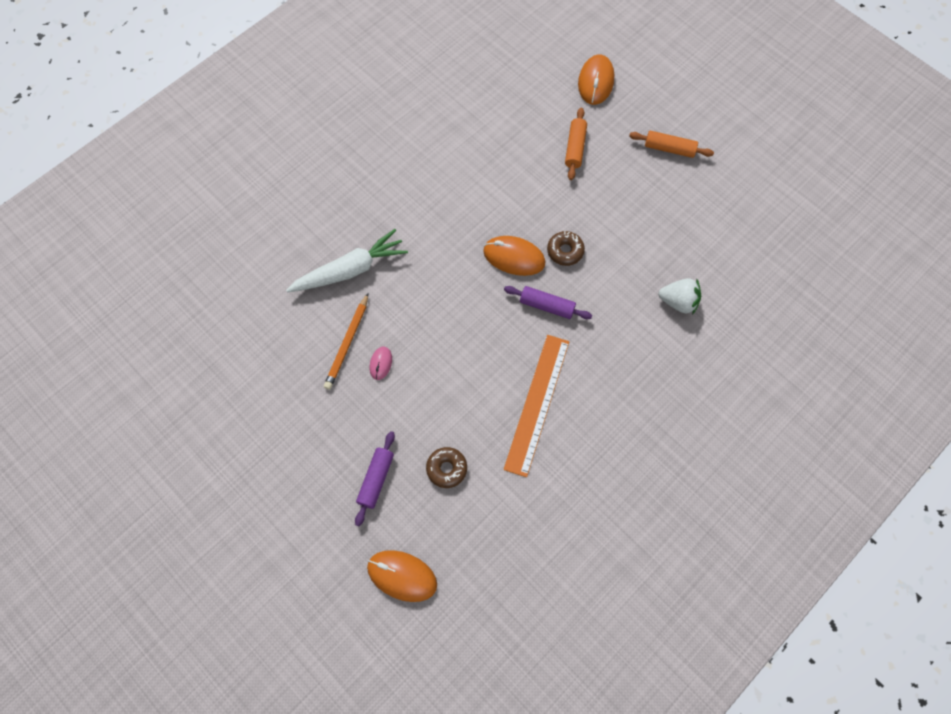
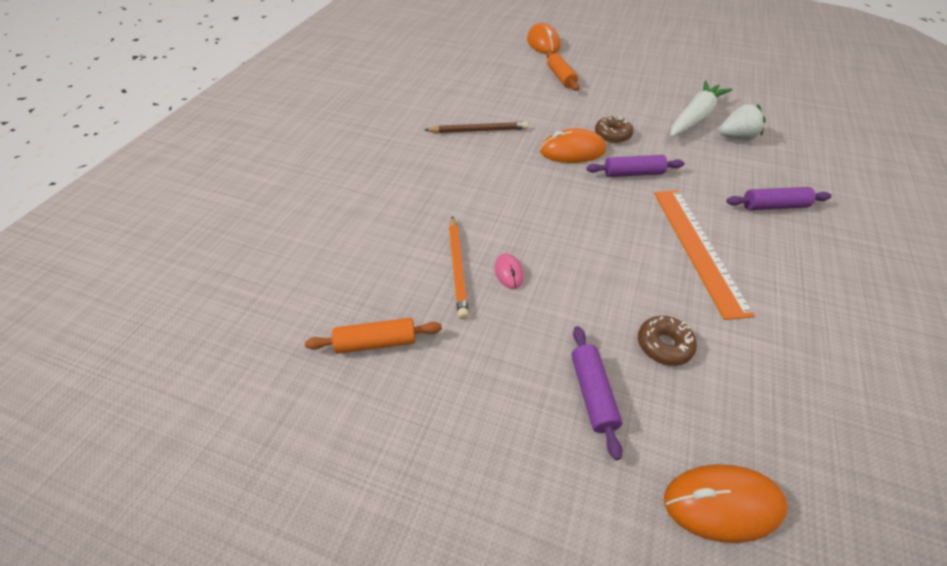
camera: 25 degrees left, 20 degrees down
white carrot [286,229,408,292] -> white carrot moved to [670,81,732,137]
orange rolling pin [629,130,714,158] -> orange rolling pin moved to [305,318,442,354]
none -> brown pencil [425,122,528,133]
none -> purple rolling pin [726,187,831,210]

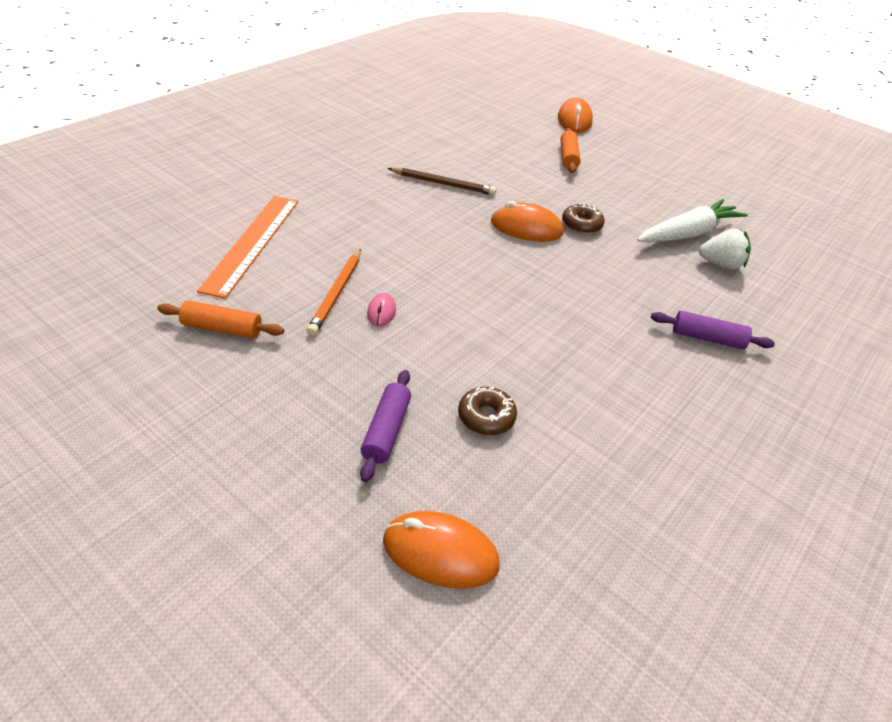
camera: 15 degrees right, 5 degrees down
purple rolling pin [586,155,685,177] -> none
orange ruler [654,190,755,320] -> orange ruler moved to [197,196,298,299]

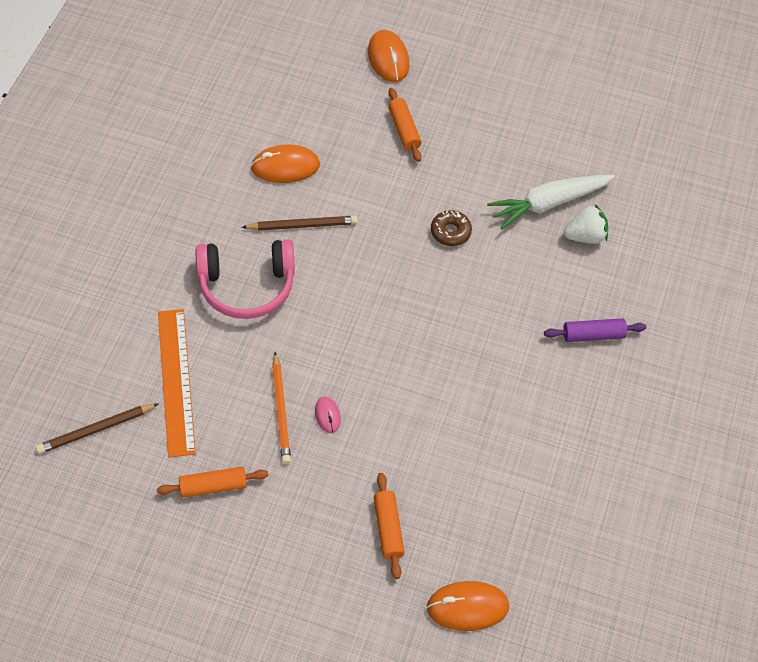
camera: 20 degrees left, 15 degrees up
purple rolling pin [360,370,411,482] -> orange rolling pin [374,473,405,579]
brown donut [458,387,517,435] -> none
orange mouse [491,201,563,242] -> orange mouse moved to [250,145,320,183]
white carrot [637,199,748,242] -> white carrot turned 150 degrees counterclockwise [487,175,615,229]
none -> brown pencil [36,403,159,454]
none -> pink headphones [196,239,295,319]

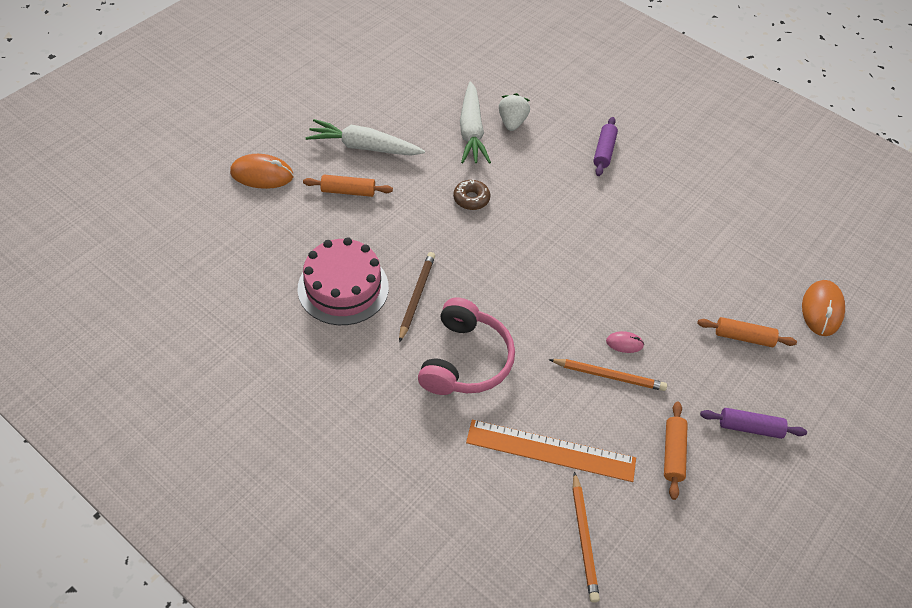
camera: 70 degrees left, 5 degrees down
brown pencil [36,403,159,454] -> orange pencil [573,471,600,603]
orange mouse [250,145,320,183] -> pink cake [297,237,389,325]
none -> white carrot [305,119,425,155]
none -> purple rolling pin [700,408,807,439]

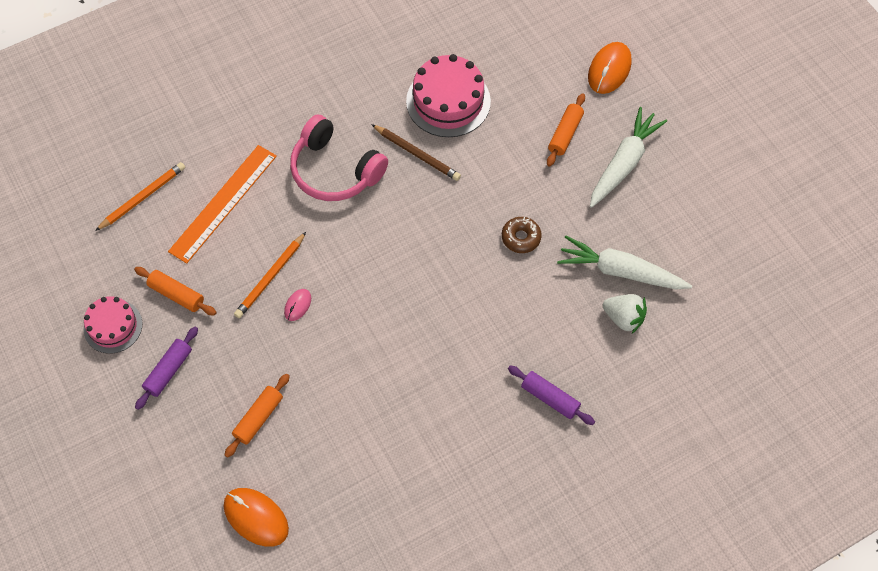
camera: 115 degrees right, 10 degrees up
orange pencil [573,471,600,603] -> orange pencil turned 120 degrees clockwise [95,162,185,231]
none -> pink cake [84,296,142,354]

